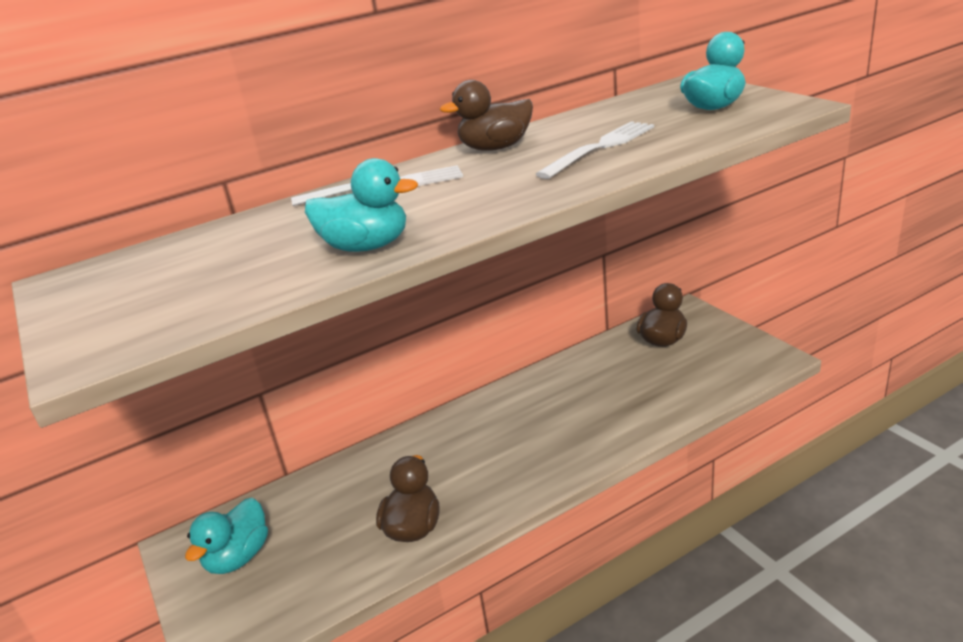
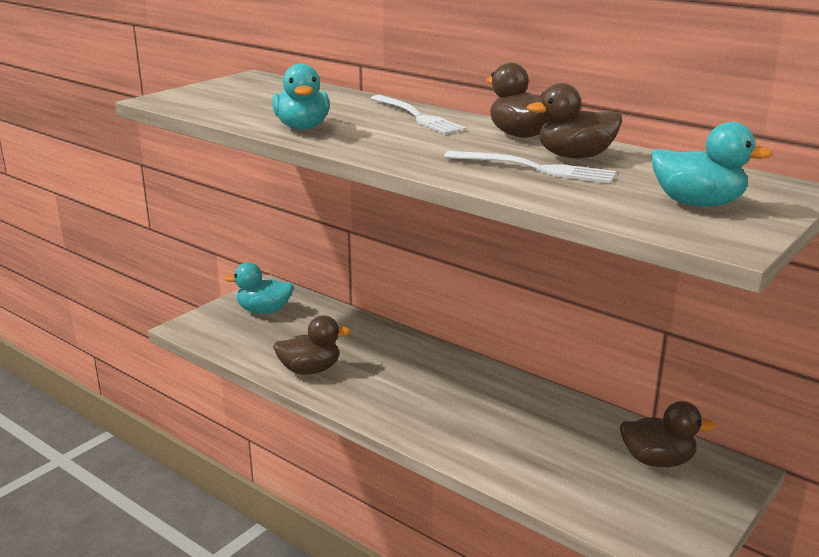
camera: 65 degrees right, 5 degrees down
none -> brown duck [527,83,622,158]

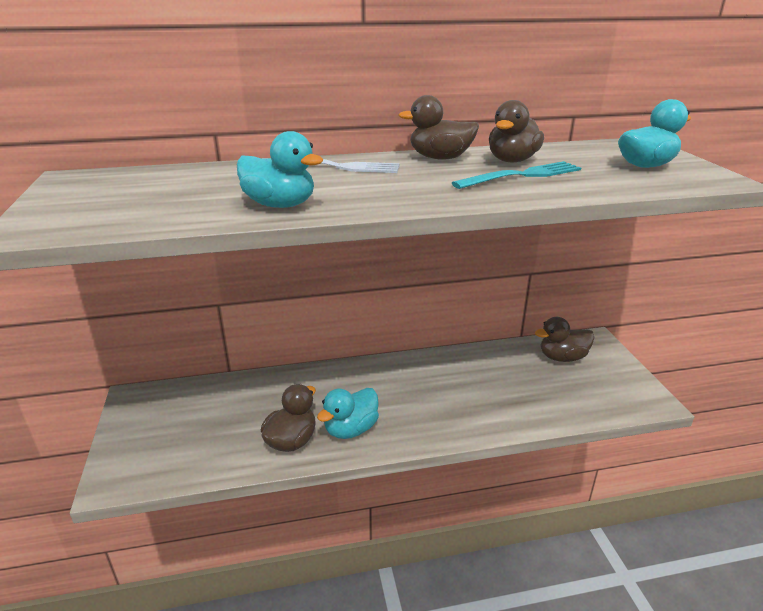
camera: 50 degrees left, 5 degrees up
turquoise duck [225,262,293,314] -> turquoise duck moved to [317,388,379,439]
white fork [444,151,617,183] -> turquoise fork [452,161,581,189]
brown duck [620,401,715,467] -> brown duck turned 150 degrees counterclockwise [535,317,594,362]

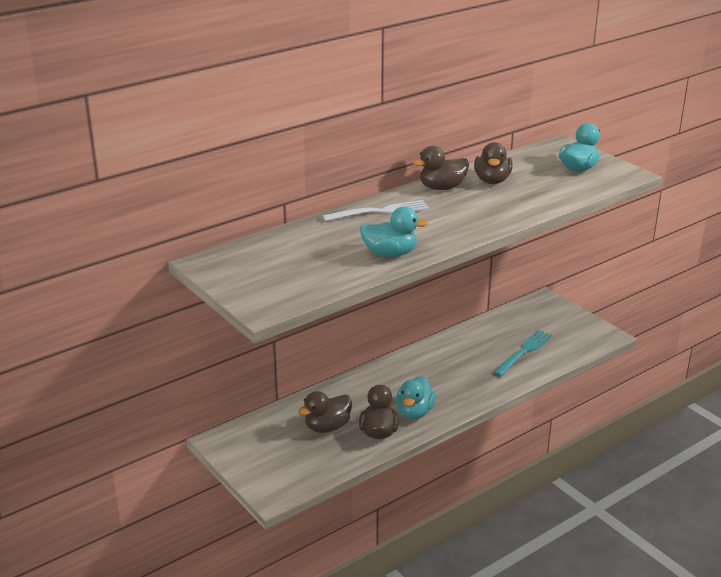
camera: 25 degrees left, 0 degrees up
turquoise fork [452,161,581,189] -> turquoise fork moved to [493,330,552,376]
brown duck [535,317,594,362] -> brown duck moved to [298,391,352,433]

